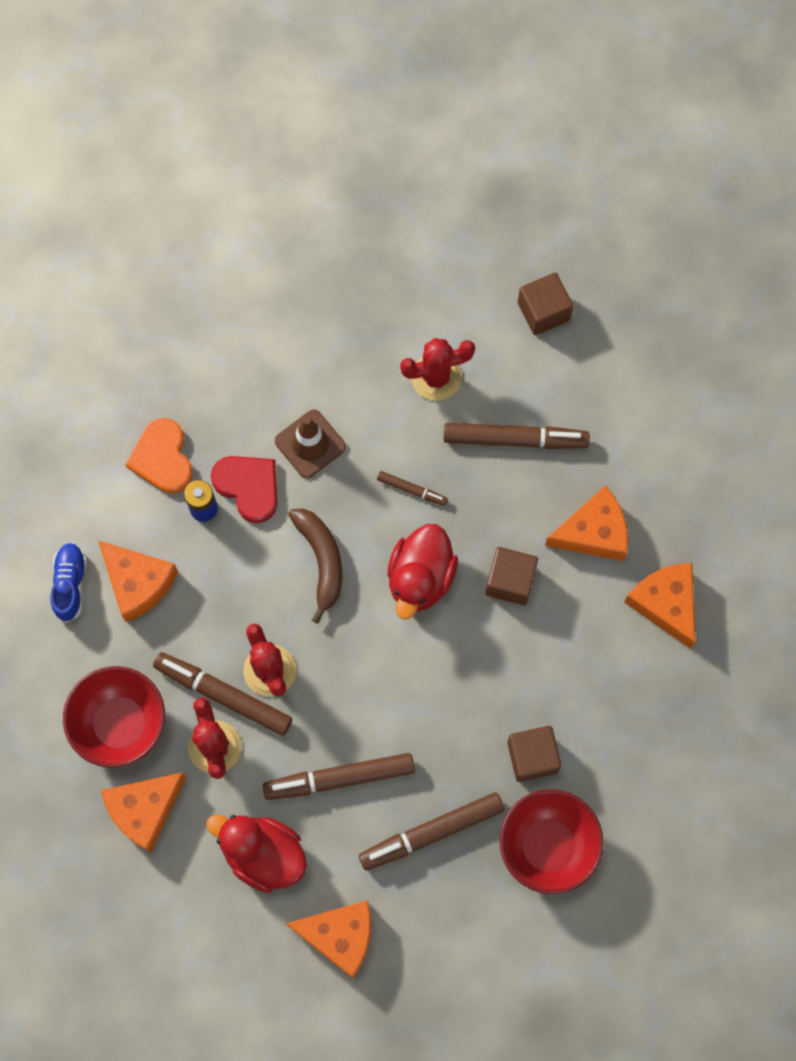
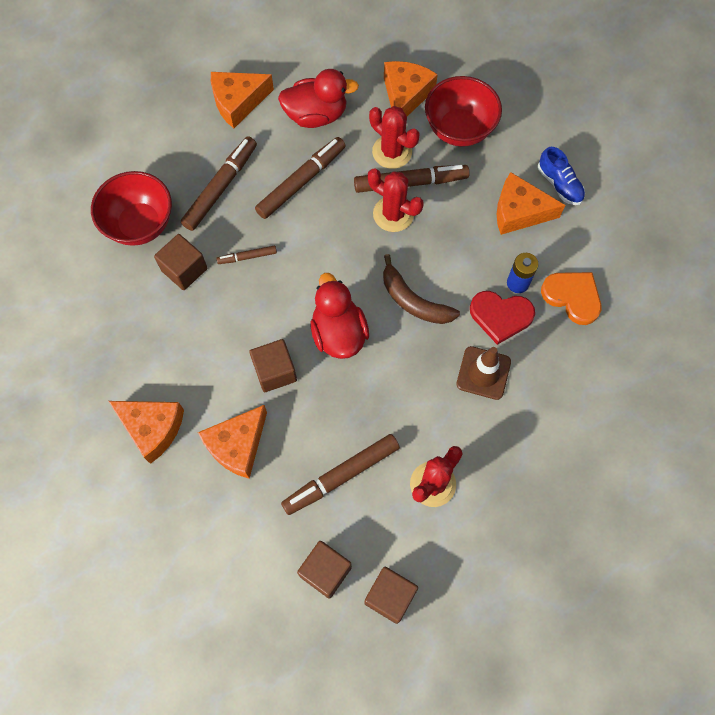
camera: 145 degrees right, 5 degrees down
brown marker [377,471,448,506] -> brown marker moved to [216,245,277,264]
none -> brown cube [297,541,352,599]

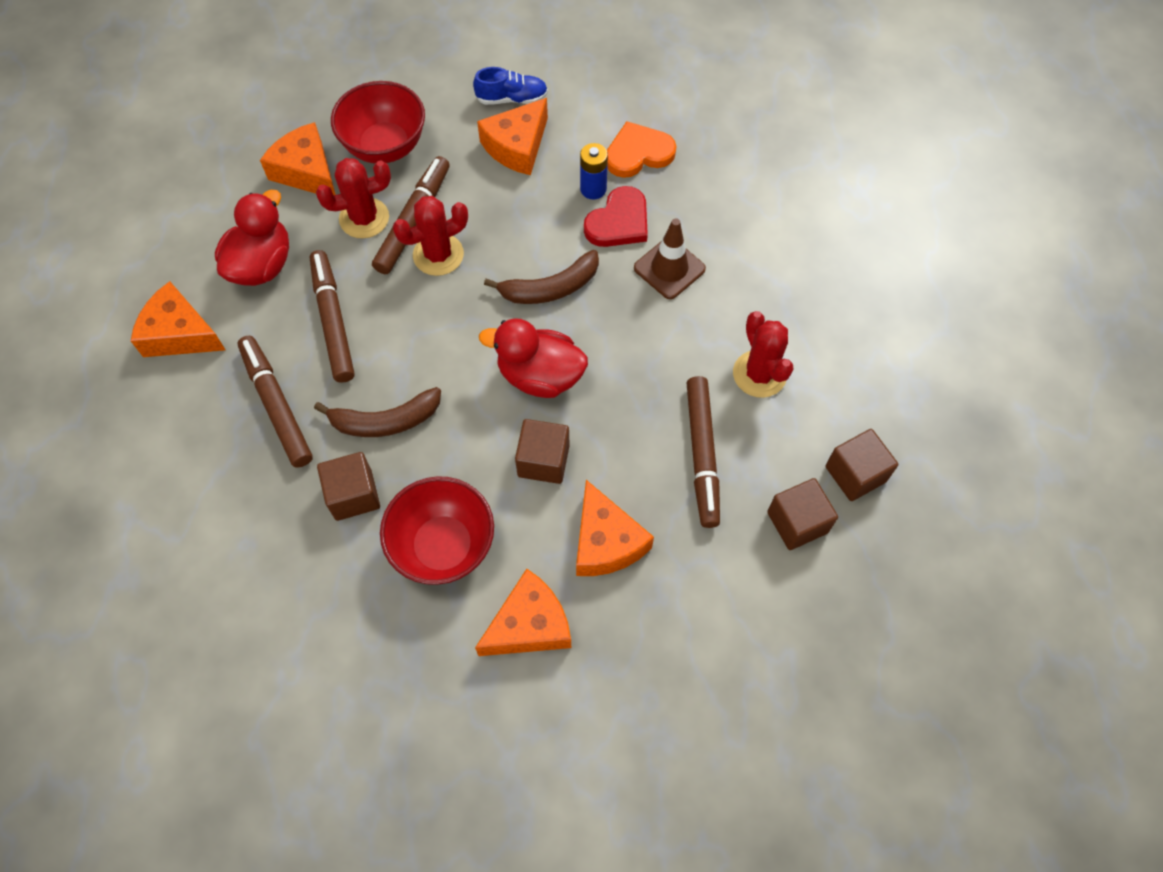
camera: 60 degrees left, 5 degrees down
red bowl [91,171,172,246] -> red bowl moved to [380,476,494,585]
orange cheese [211,72,274,128] -> orange cheese turned 105 degrees clockwise [131,281,226,357]
brown marker [216,245,277,264] -> brown banana [314,387,441,437]

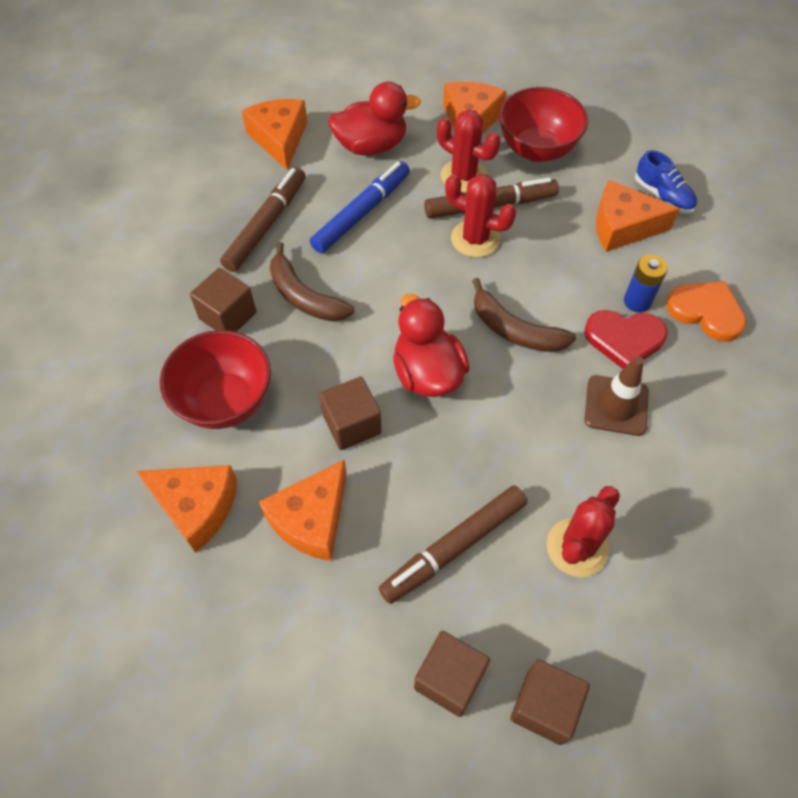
camera: 55 degrees right, 5 degrees down
brown marker [310,250,355,383] -> blue marker [310,161,410,253]

